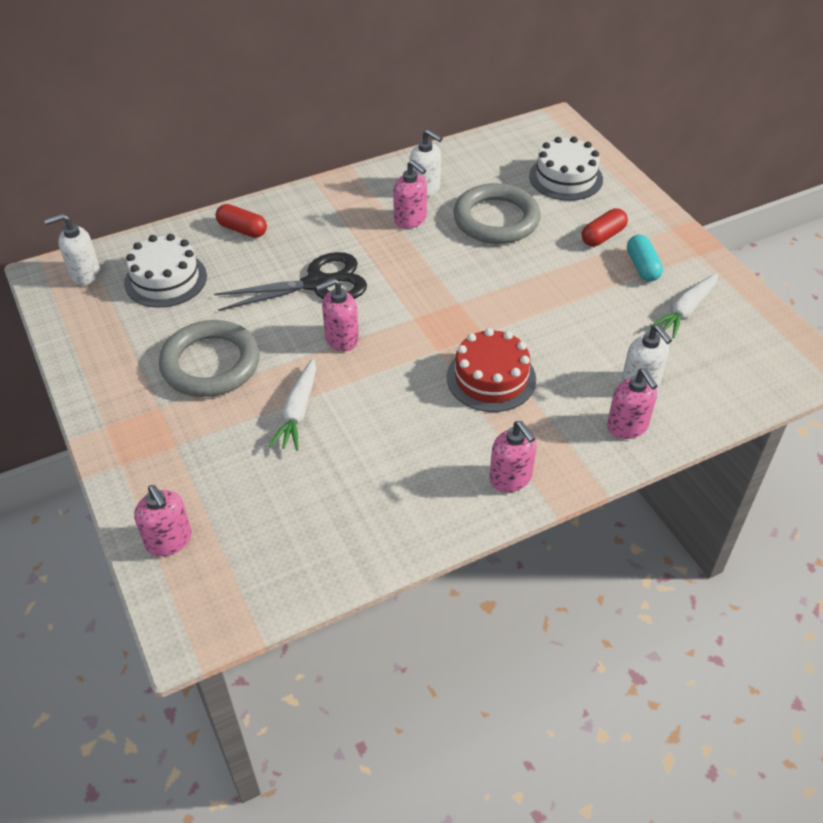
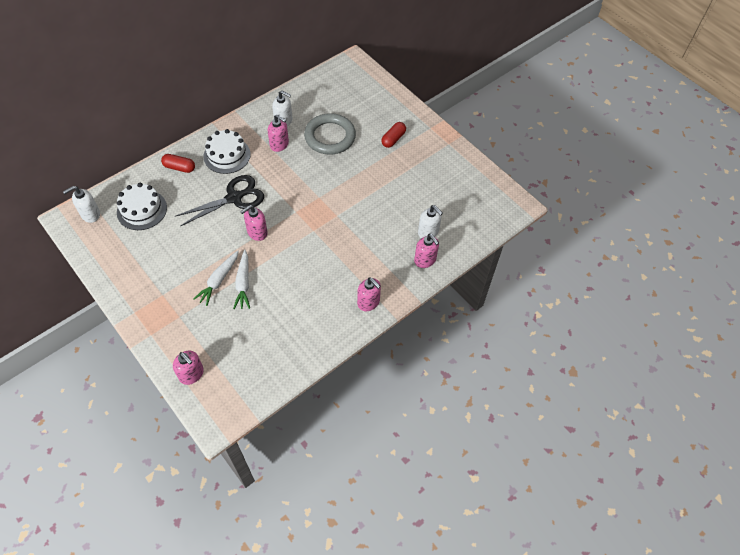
camera: 15 degrees left, 10 degrees up
grey ring [159,320,260,397] -> none
red cake [447,328,536,412] -> none
white cake [529,136,603,201] -> white cake moved to [204,129,251,174]
turquoise capsule [627,234,663,281] -> none
white carrot [650,273,718,338] -> white carrot moved to [193,251,239,306]

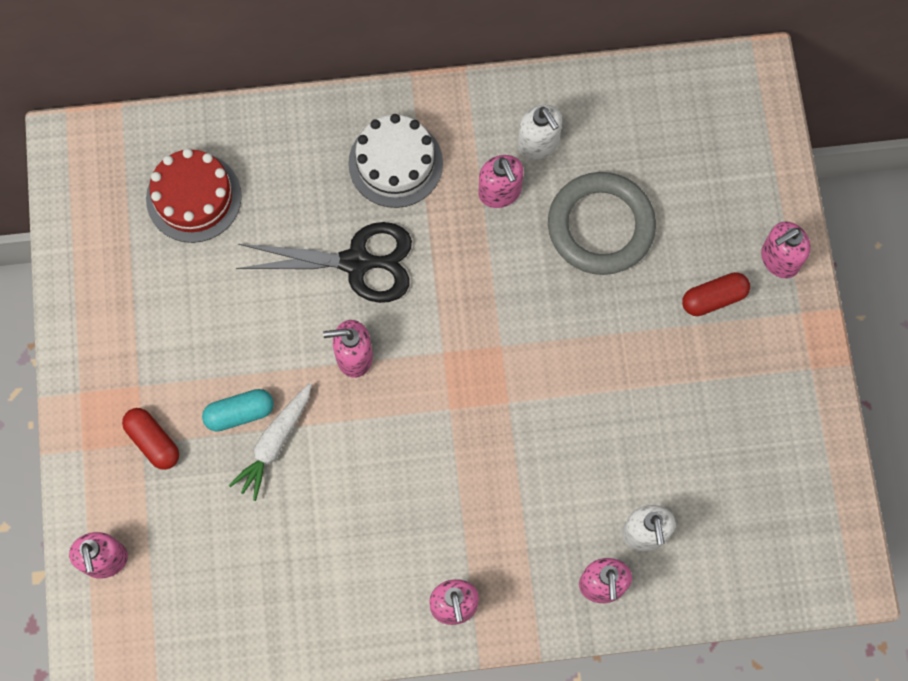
camera: 35 degrees right, 15 degrees up
white soap dispenser [63,186,100,223] -> none
white cake [117,183,167,230] -> red cake [146,148,242,243]
red capsule [161,154,195,173] -> red capsule moved to [122,408,179,470]
white carrot [193,251,239,306] -> turquoise capsule [202,389,274,432]
none -> pink soap dispenser [761,221,811,278]

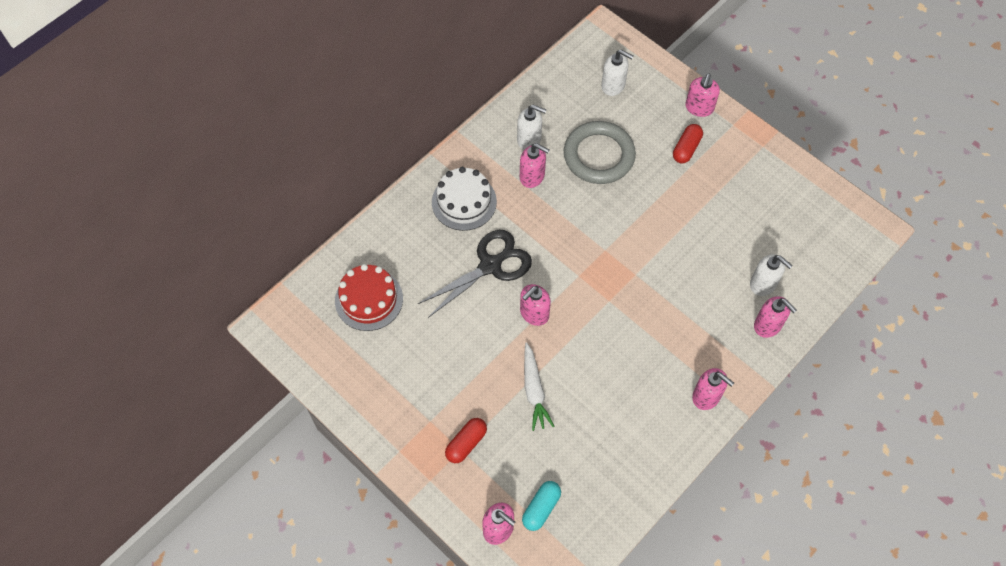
camera: 40 degrees left, 10 degrees down
red capsule [122,408,179,470] -> red capsule turned 60 degrees counterclockwise [445,418,487,463]
turquoise capsule [202,389,274,432] -> turquoise capsule moved to [522,481,561,531]
none -> white soap dispenser [601,50,634,96]

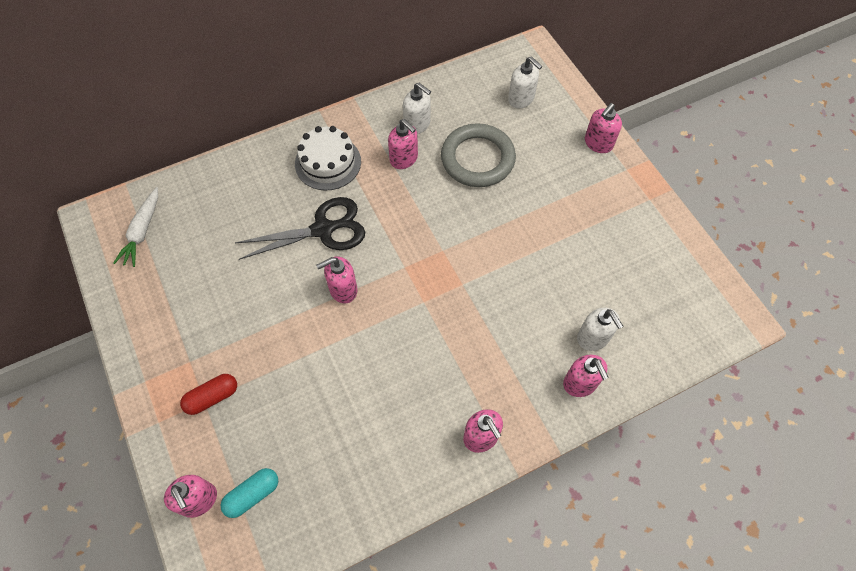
camera: 20 degrees right, 0 degrees up
red cake [335,264,403,331] -> none
white carrot [524,342,555,431] -> white carrot moved to [113,187,158,267]
red capsule [673,124,703,163] -> none

